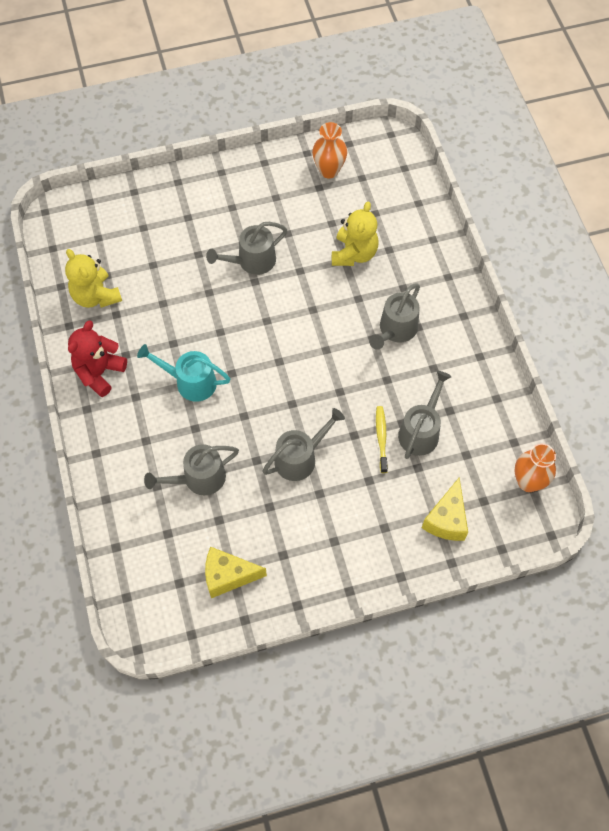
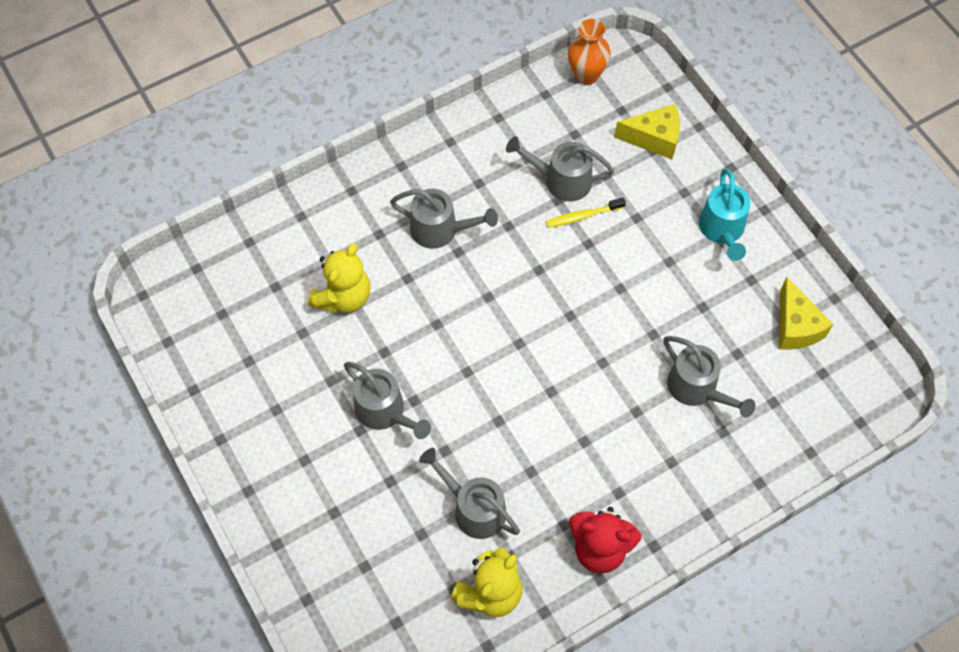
camera: 105 degrees left, 0 degrees up
turquoise watering can [137,344,230,402] -> turquoise watering can moved to [699,168,750,261]
grey watering can [262,408,345,481] -> grey watering can moved to [419,448,520,539]
orange vase [312,122,347,178] -> none
yellow teddy bear [332,201,379,266] -> yellow teddy bear turned 120 degrees clockwise [308,243,371,313]

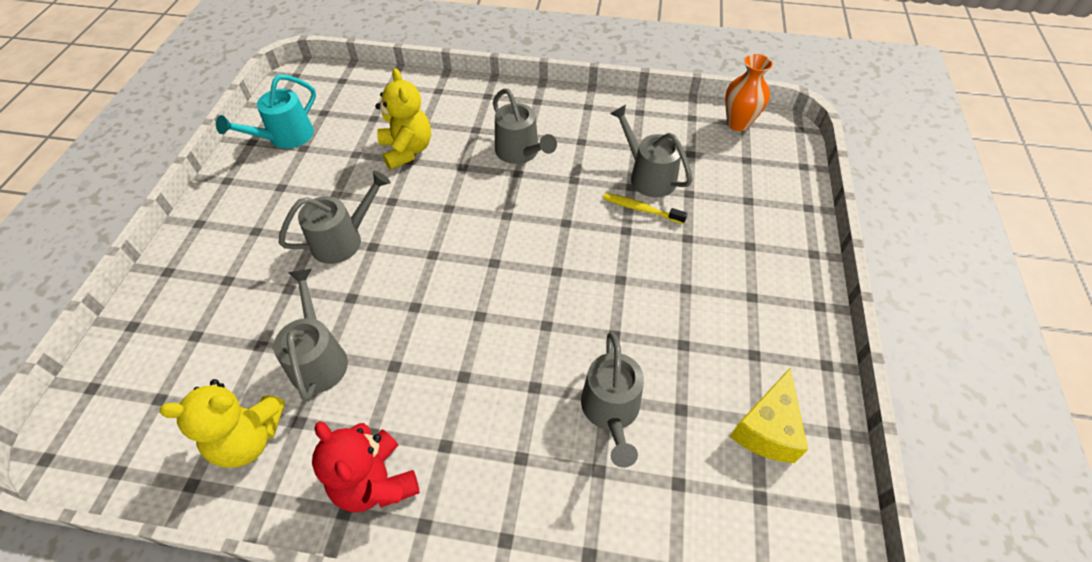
camera: 40 degrees right, 10 degrees down
yellow teddy bear [308,243,371,313] -> yellow teddy bear turned 90 degrees counterclockwise [375,68,431,170]
grey watering can [344,362,431,439] -> grey watering can turned 120 degrees counterclockwise [278,171,391,264]
yellow cheese [614,104,680,159] -> none
turquoise watering can [699,168,750,261] -> turquoise watering can moved to [216,75,316,149]

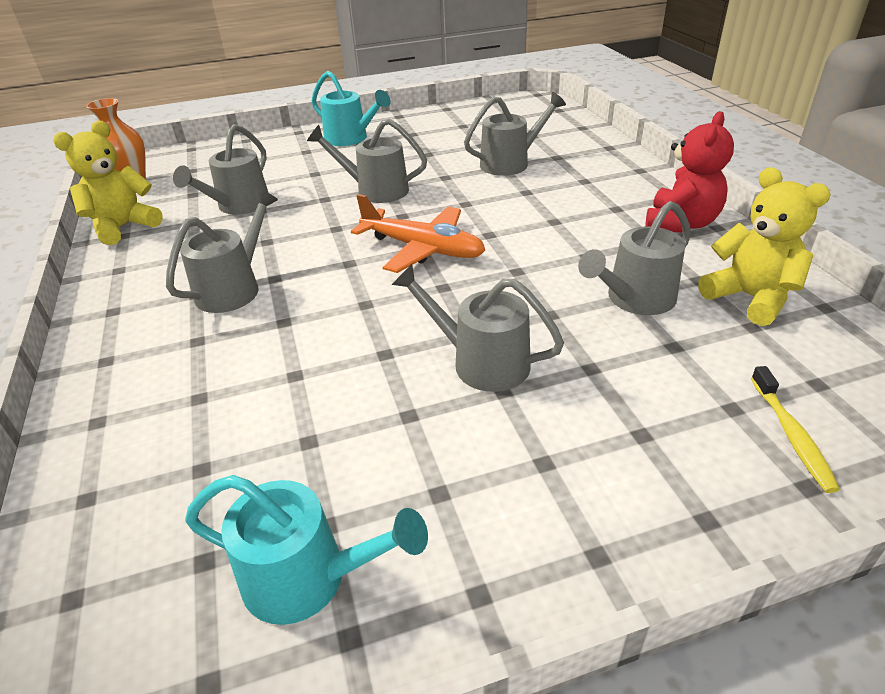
camera: 115 degrees left, 15 degrees down
yellow teddy bear [375,68,431,170] -> yellow teddy bear moved to [53,121,163,245]
yellow toothbrush [603,193,688,224] -> yellow toothbrush moved to [751,366,840,493]
yellow cheese [730,368,808,463] -> none
none -> grey watering can [307,118,427,203]
none -> turquoise watering can [312,71,391,146]
none -> orange plane [351,194,485,273]

